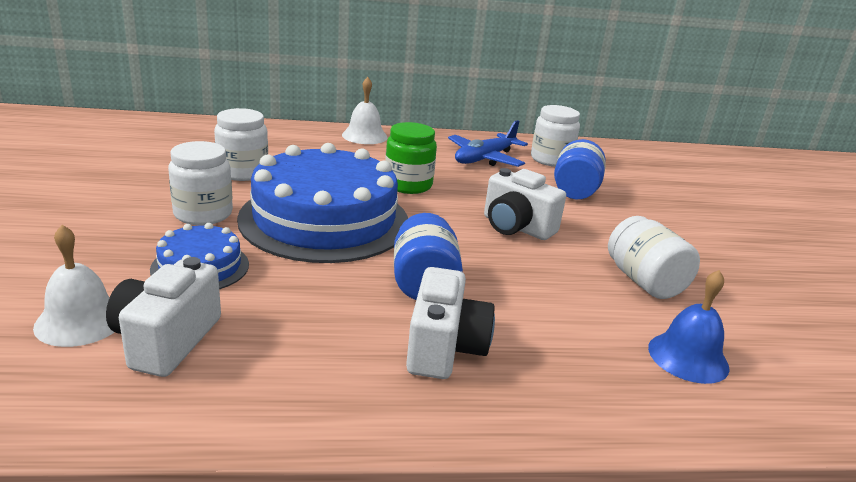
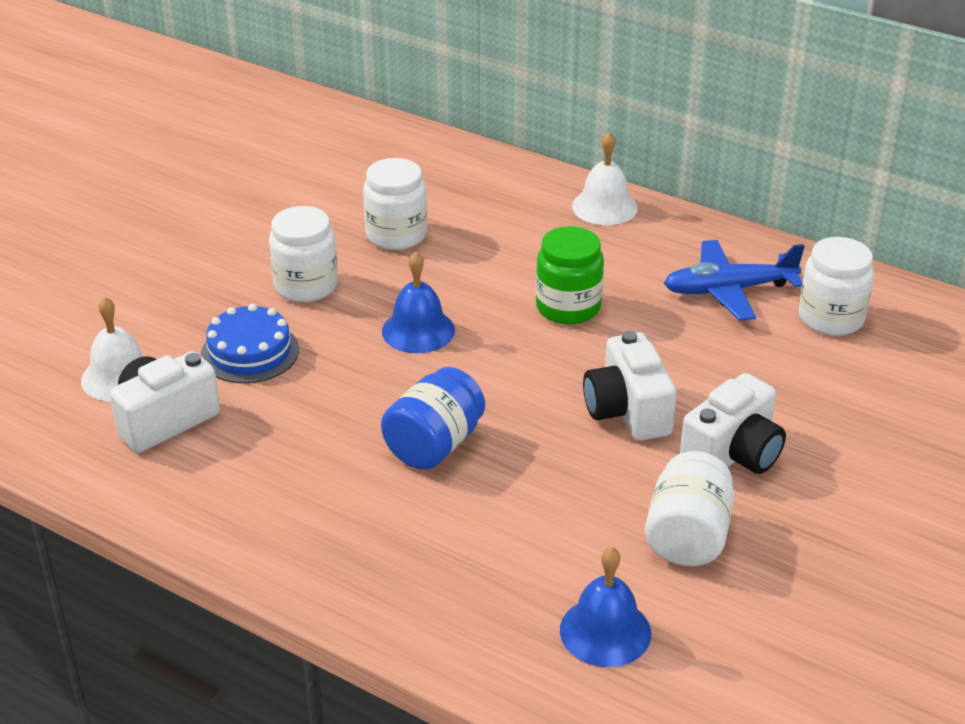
camera: 40 degrees right, 10 degrees up
blue cake [237,143,408,263] -> blue bell [382,252,455,353]
white camera [406,267,495,379] -> white camera moved to [680,373,786,474]
blue jar [554,139,606,199] -> none

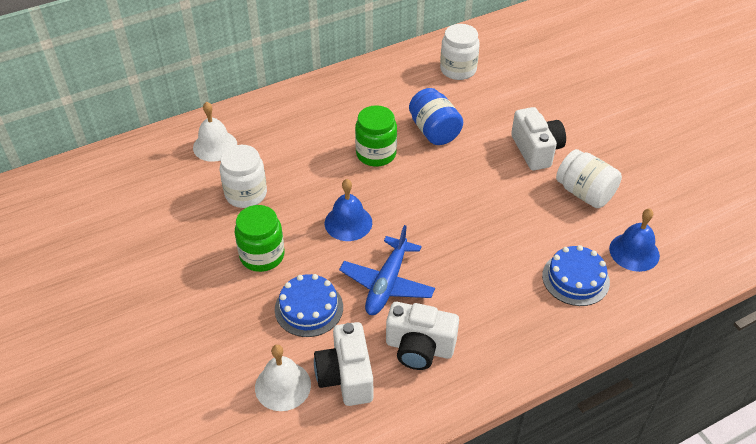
camera: 60 degrees left, 10 degrees up
white jar [269,206,338,302] -> green jar [235,205,285,272]
blue jar [381,367,485,470] -> blue jar moved to [409,88,463,145]
white bell [572,132,638,225] -> white bell moved to [193,102,237,162]
white camera [583,331,677,441] -> white camera moved to [386,302,459,370]
blue plane [664,240,805,321] -> blue plane moved to [339,225,435,315]
none -> blue cake [542,245,610,306]

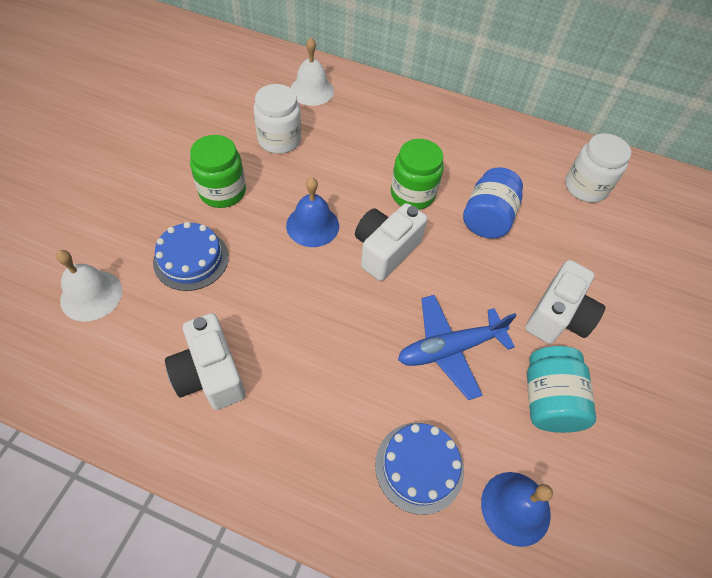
camera: 45 degrees right, 10 degrees up
white camera [314,322,373,406] -> white camera moved to [355,203,427,281]
blue plane [339,225,435,315] -> blue plane moved to [398,295,517,400]
white jar [556,149,622,208] -> turquoise jar [527,346,596,433]

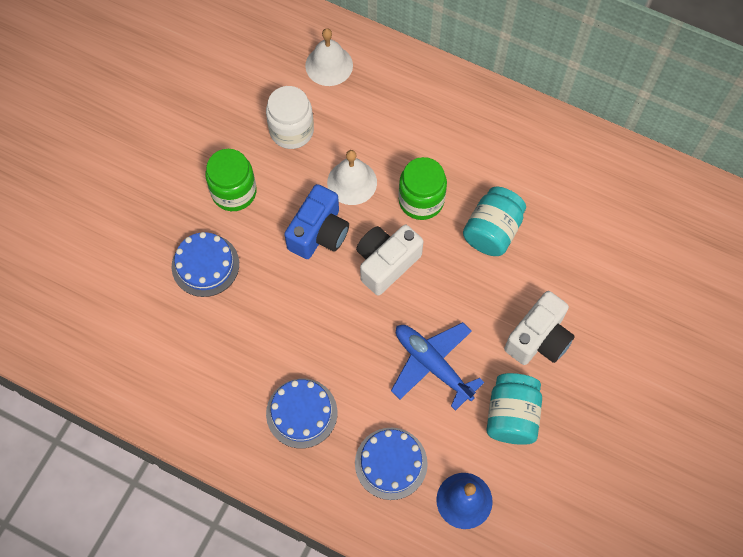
camera: 10 degrees right, 10 degrees up
white bell [56,250,122,322] -> white bell moved to [327,150,377,205]
white camera [165,313,245,410] -> none
blue bell [286,177,339,247] -> blue camera [284,184,349,259]
blue plane [398,295,517,400] -> blue plane turned 60 degrees clockwise [391,322,484,411]
blue jar [463,167,523,238] -> turquoise jar [463,187,526,256]
white jar [565,133,631,203] -> none
none -> blue cake [266,379,338,448]

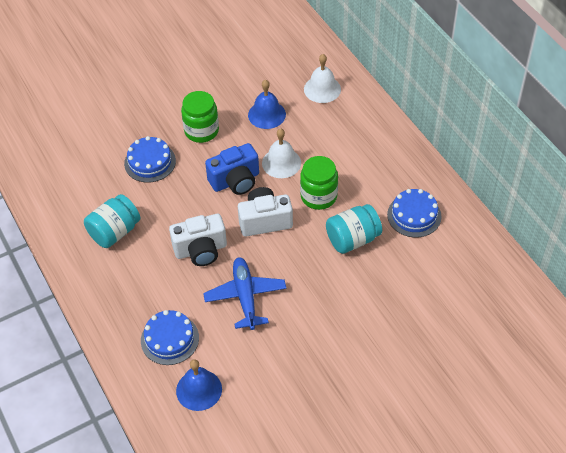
camera: 35 degrees right, 15 degrees down
white jar [266,86,314,149] -> blue bell [248,80,286,129]
blue cake [266,379,338,448] -> blue cake moved to [387,189,442,237]
turquoise jar [486,373,542,445] -> turquoise jar moved to [84,194,140,248]
white camera [504,291,575,365] -> white camera moved to [169,214,227,266]

